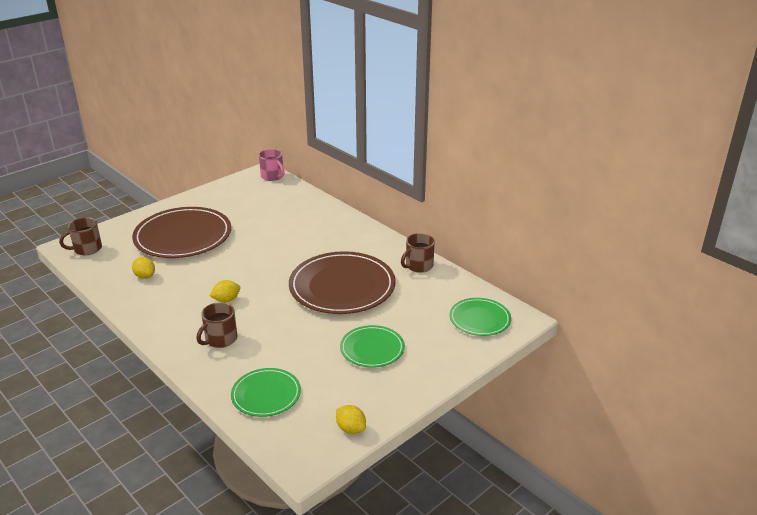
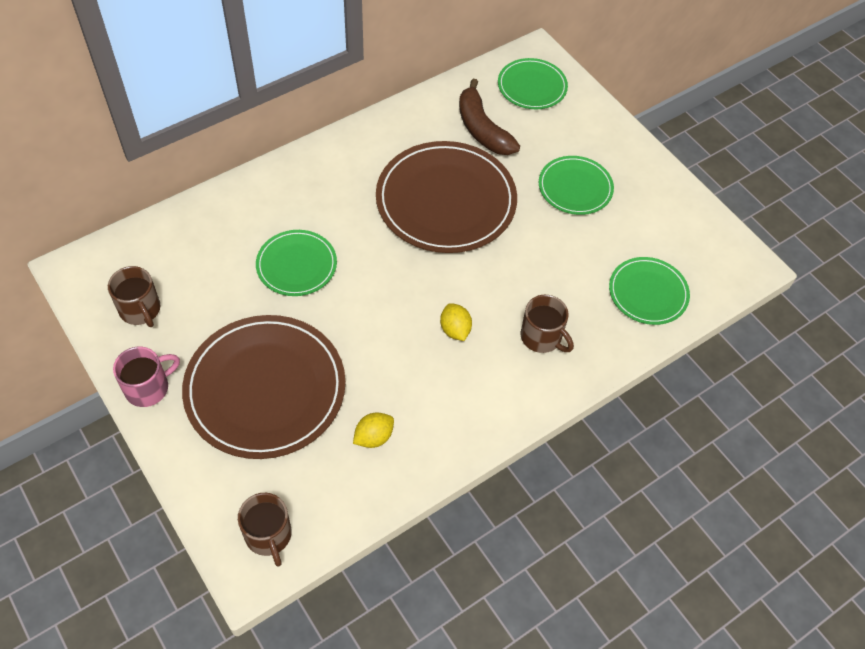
camera: 85 degrees left, 25 degrees up
pink mug [259,149,284,181] -> pink mug moved to [113,347,180,407]
yellow lemon [336,405,366,434] -> none
brown mug [401,233,435,273] -> brown mug moved to [108,266,160,327]
none -> green plate [256,230,337,296]
none -> brown banana [459,79,520,155]

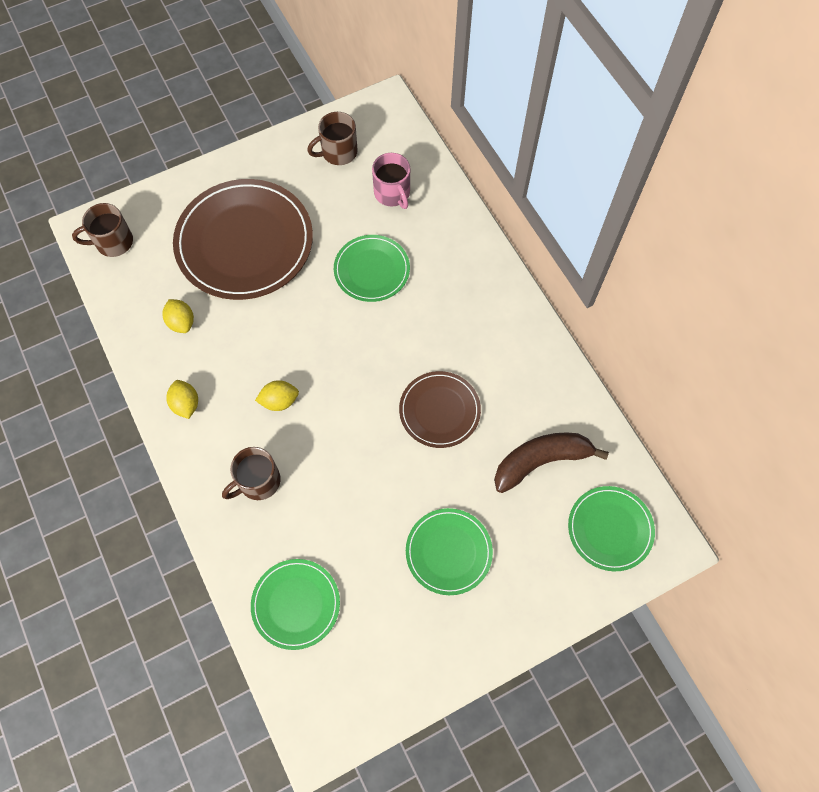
camera: 100 degrees right, 10 degrees up
pink mug [113,347,180,407] -> pink mug moved to [372,153,410,209]
brown plate [376,141,517,253] -> brown plate [399,371,481,448], size x0.54
none -> yellow lemon [166,380,198,419]

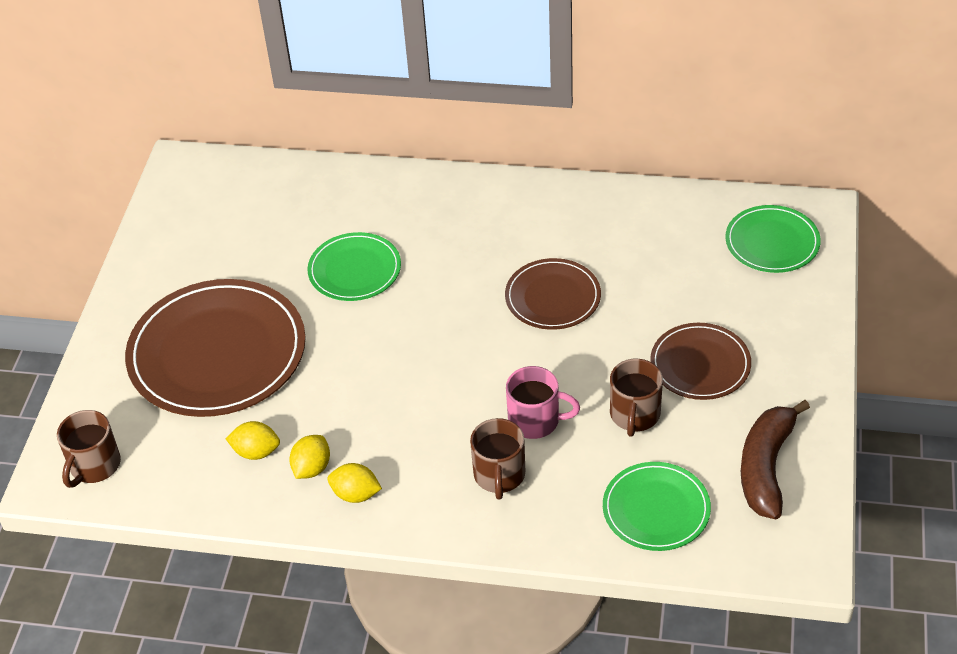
camera: 50 degrees left, 20 degrees down
yellow lemon [255,380,299,411] -> yellow lemon moved to [289,435,330,479]
brown mug [307,112,358,165] -> brown mug moved to [610,359,663,437]
pink mug [372,153,410,209] -> pink mug moved to [506,366,580,439]
green plate [406,508,493,595] -> brown plate [650,323,751,400]
brown banana [494,432,609,493] -> brown banana moved to [741,400,810,519]

